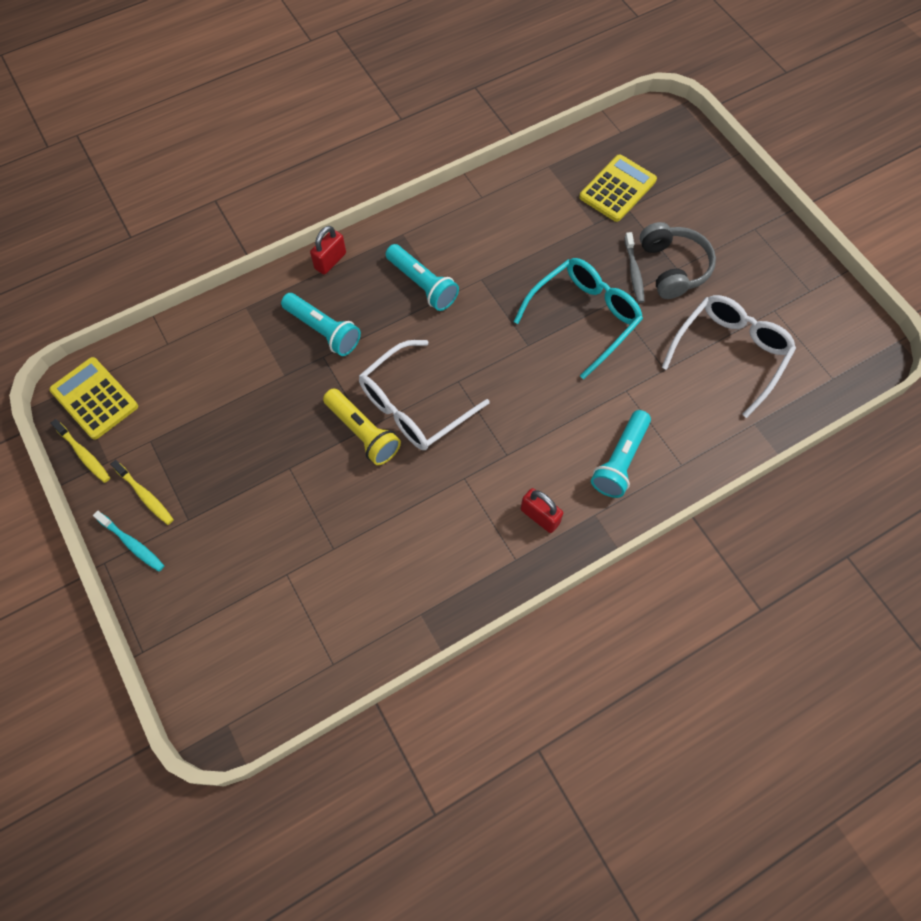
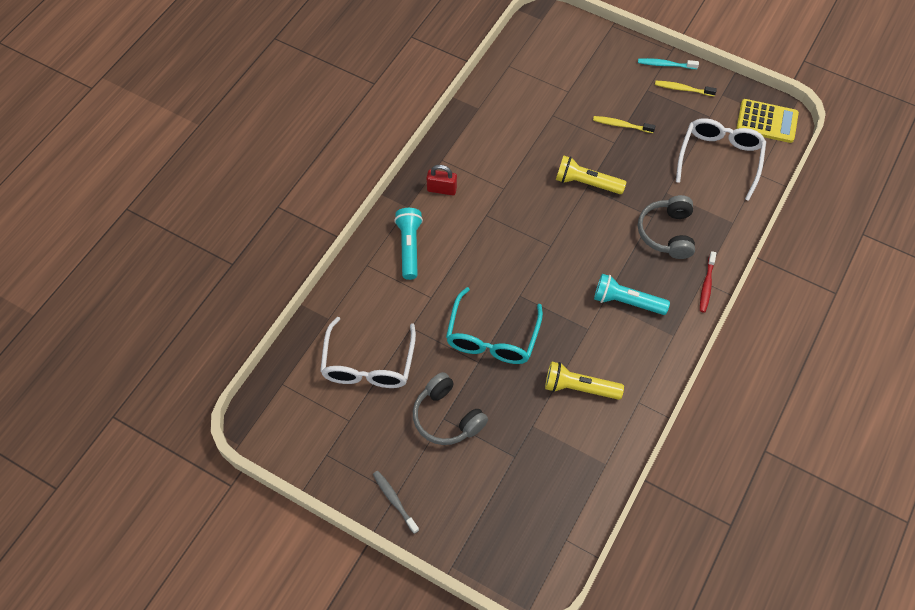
camera: 150 degrees right, 5 degrees down
yellow toothbrush [51,419,110,483] -> yellow toothbrush moved to [593,116,655,133]
turquoise flashlight [281,293,361,356] -> grey headphones [638,195,695,259]
red padlock [310,226,346,275] -> red toothbrush [700,251,716,313]
white glasses [359,340,490,450] -> white glasses moved to [676,118,766,201]
yellow calculator [579,154,657,222] -> none
grey toothbrush [624,232,645,303] -> grey toothbrush moved to [373,471,419,534]
none -> yellow flashlight [545,361,624,400]

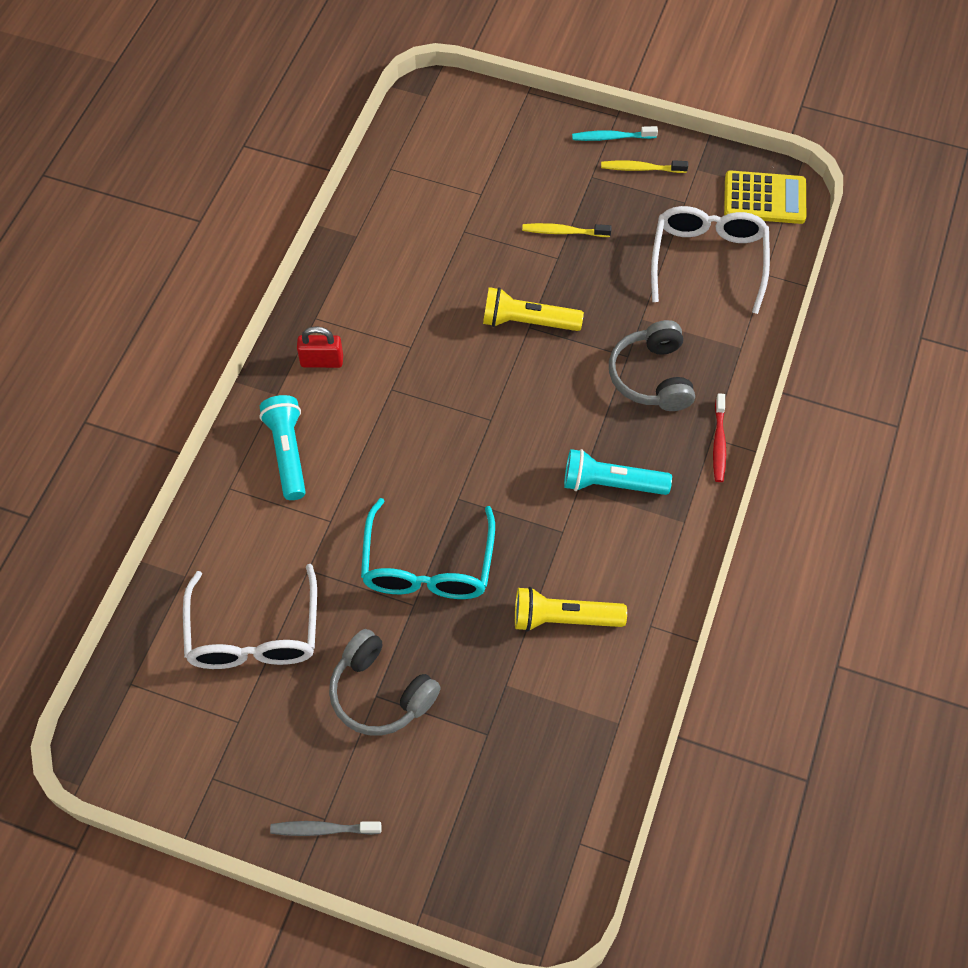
camera: 10 degrees left, 0 degrees up
grey toothbrush [373,471,419,534] -> grey toothbrush turned 45 degrees counterclockwise [270,821,382,836]

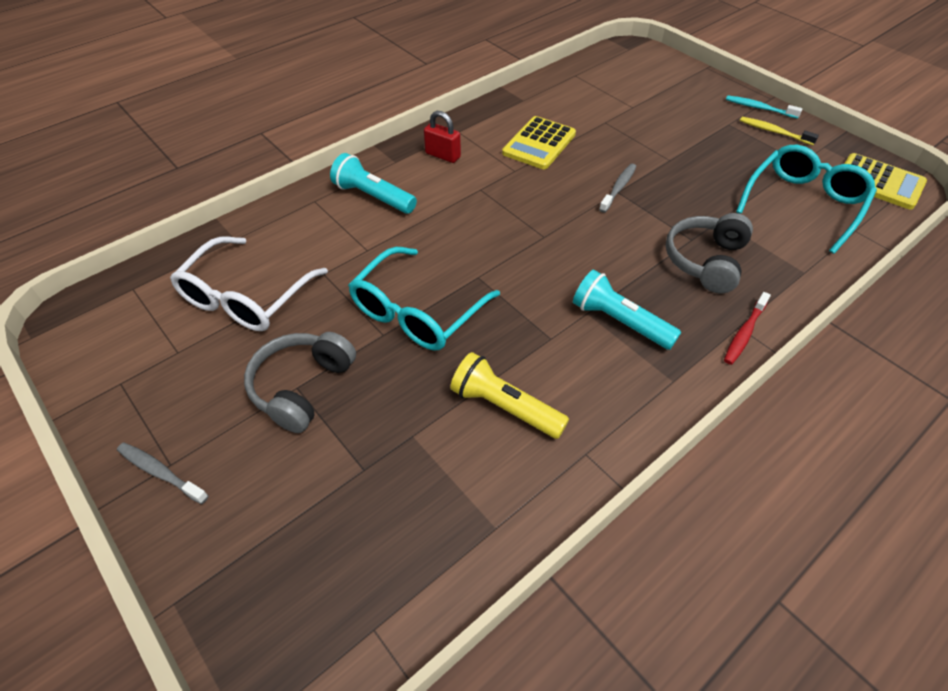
camera: 30 degrees right, 10 degrees down
turquoise flashlight [260,395,306,500] -> turquoise flashlight turned 75 degrees counterclockwise [330,153,417,214]
grey headphones [329,629,441,736] -> grey headphones turned 45 degrees clockwise [244,332,356,433]
yellow flashlight [483,287,584,331] -> grey toothbrush [599,164,636,213]
yellow toothbrush [522,223,612,237] -> none
white glasses [651,206,770,314] -> turquoise glasses [736,145,877,254]
none -> yellow calculator [502,116,576,169]

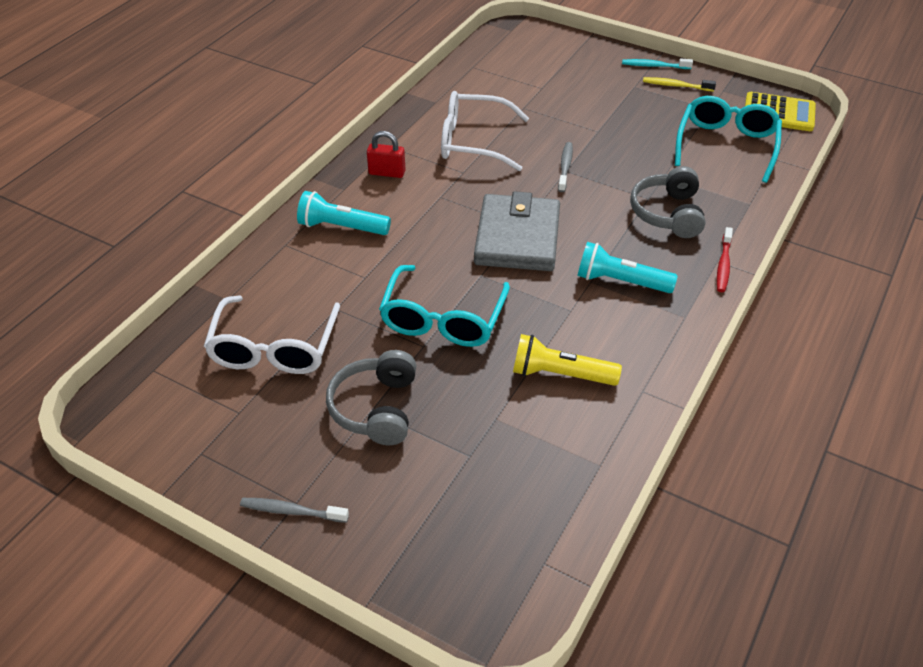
camera: 20 degrees left, 5 degrees down
yellow calculator [502,116,576,169] -> white glasses [441,91,529,171]
none -> grey wallet [474,191,560,271]

